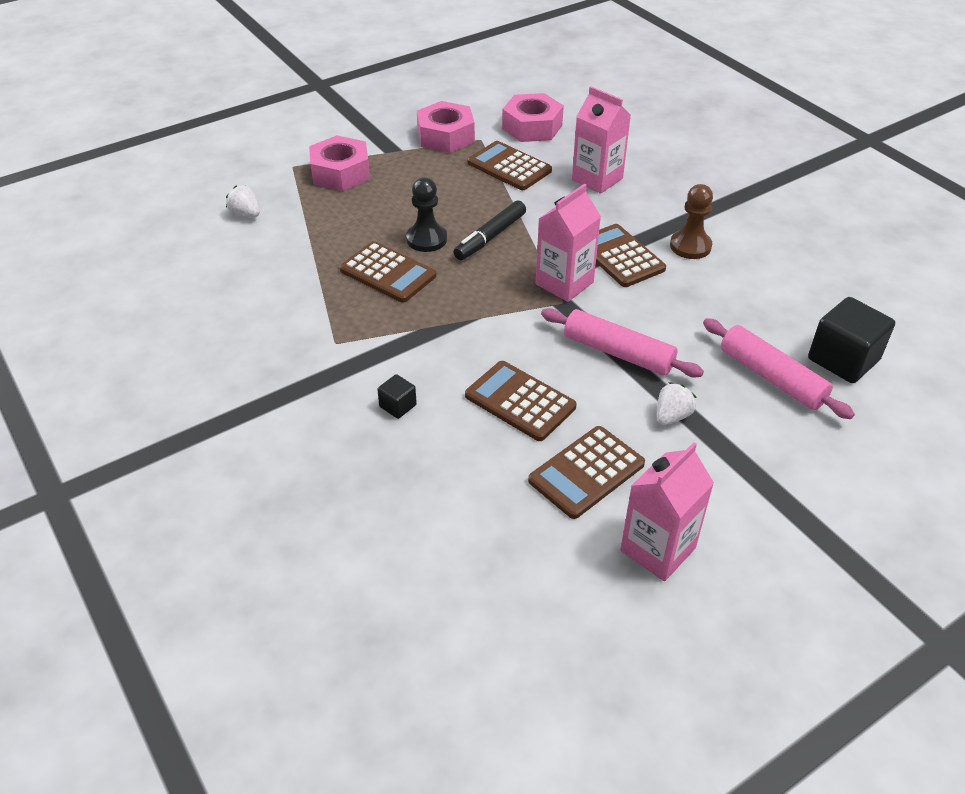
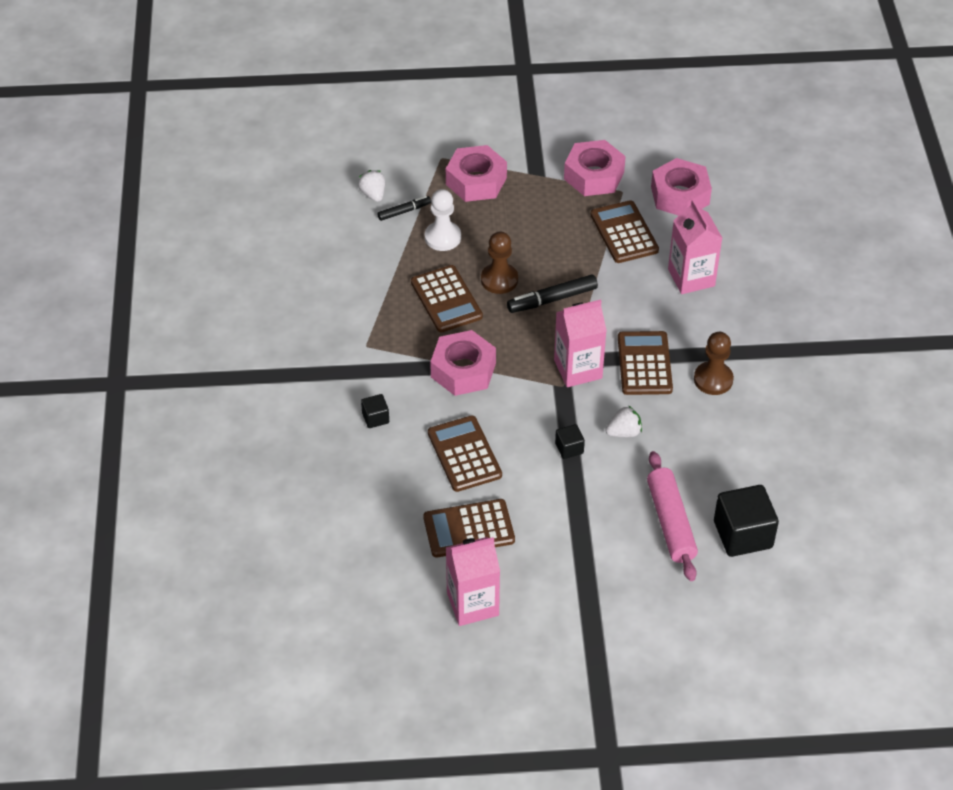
camera: 30 degrees right, 5 degrees up
black pawn [406,177,447,252] -> brown pawn [481,232,518,294]
pink rolling pin [541,308,704,377] -> black cube [555,424,585,459]
white strawberry [657,382,696,425] -> white strawberry moved to [605,405,642,437]
none -> black marker [377,196,431,221]
none -> white pawn [425,189,461,251]
none -> pink nut [430,330,496,396]

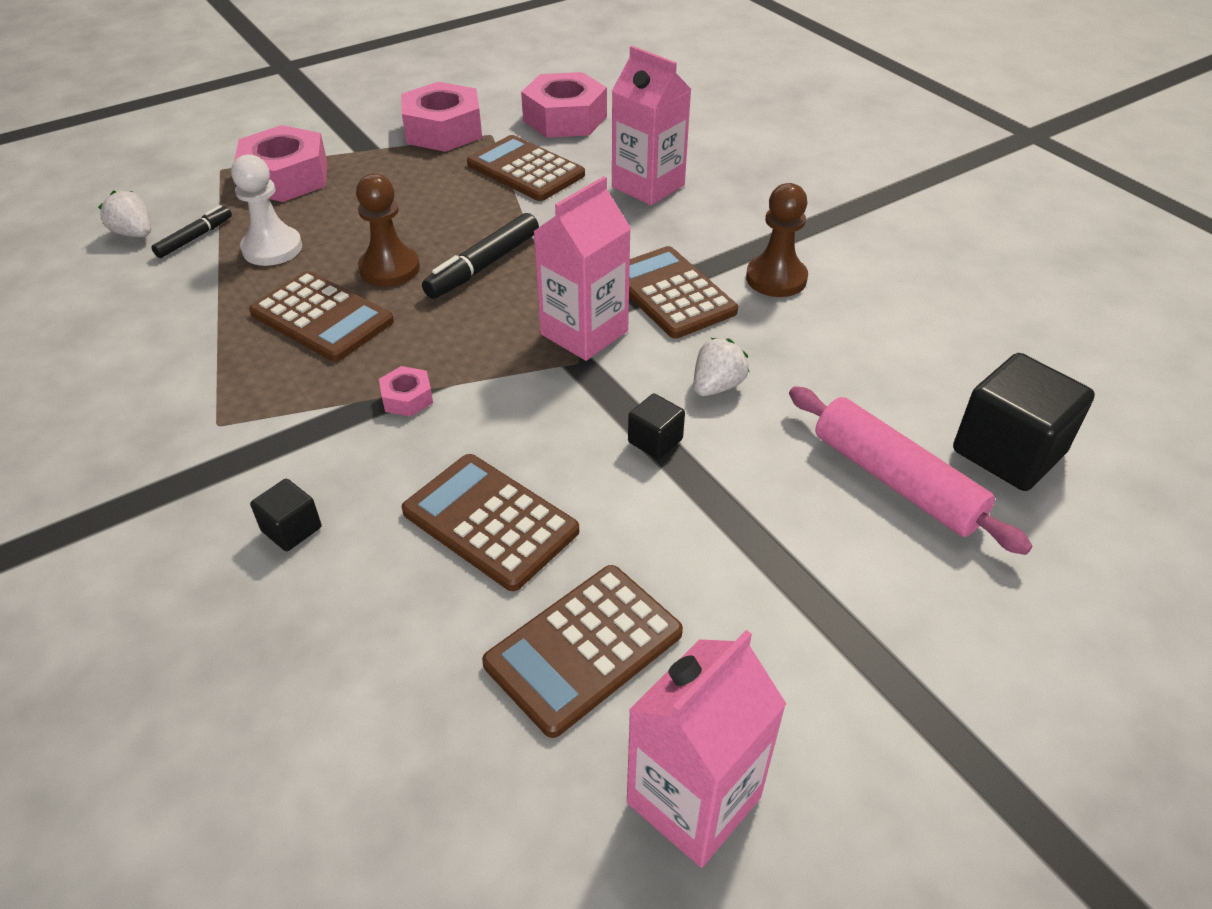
camera: 30 degrees left, 5 degrees down
pink nut [430,330,496,396] -> pink nut [379,366,433,417], size x0.46

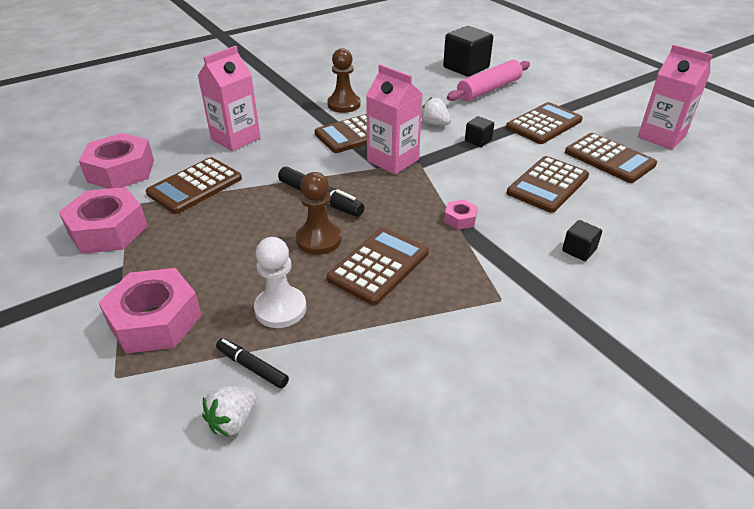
camera: 90 degrees left, 5 degrees down
none -> brown calculator [506,102,583,144]

